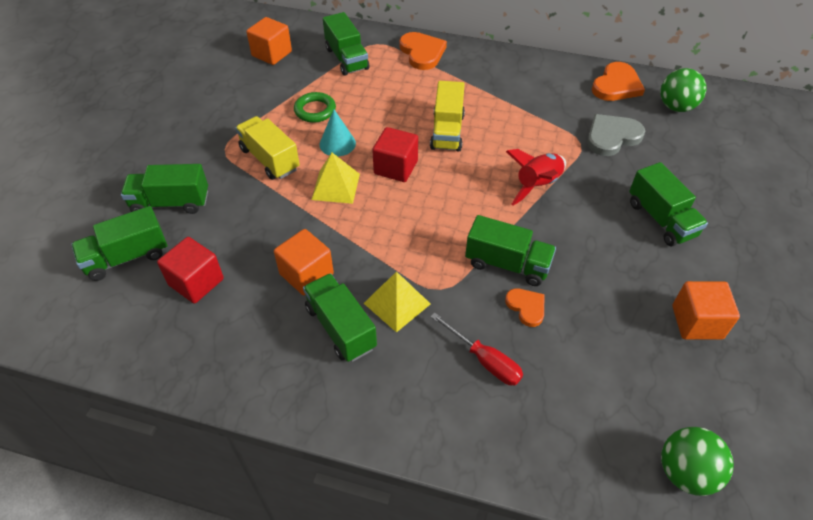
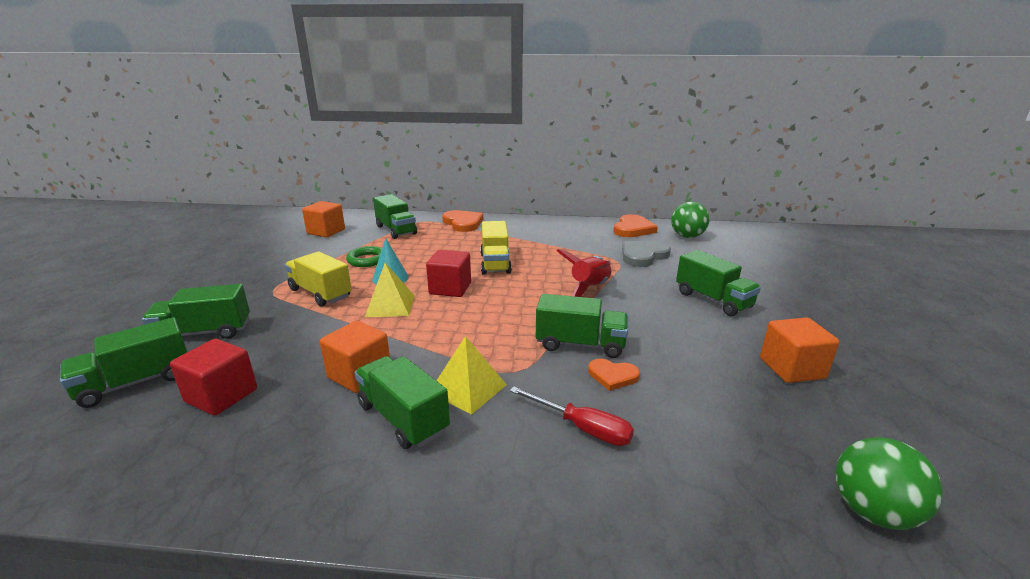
camera: 10 degrees left, 25 degrees down
orange heart [505,288,545,327] -> orange heart turned 150 degrees clockwise [588,359,640,391]

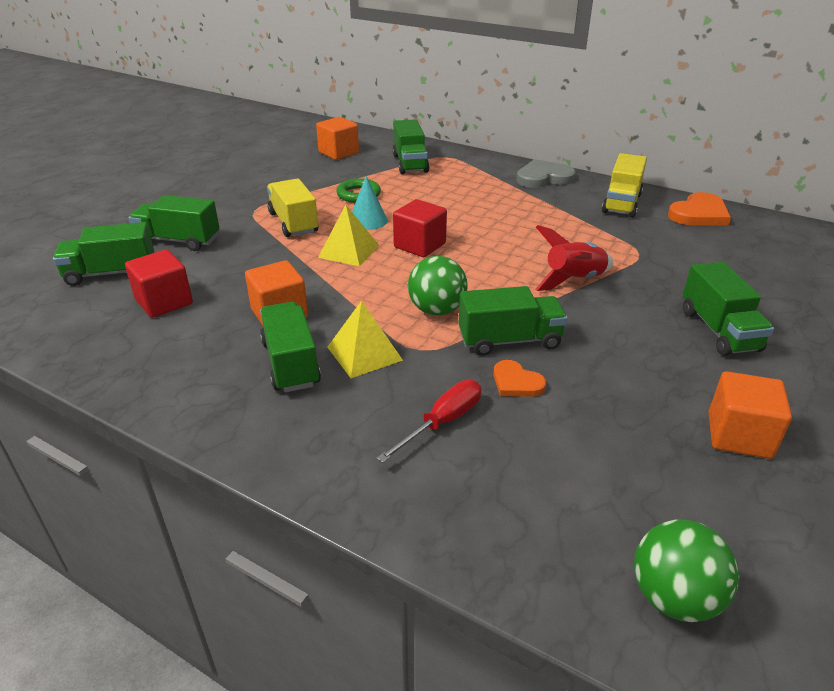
camera: 25 degrees right, 10 degrees up
orange heart [442,210,483,232] -> none
yellow truck [480,221,512,275] -> yellow truck moved to [602,153,647,217]
red screwdriver [510,386,634,446] -> red screwdriver turned 105 degrees counterclockwise [376,380,482,463]
green truck [536,294,628,358] -> green truck turned 45 degrees counterclockwise [458,286,568,356]
grey heart [622,241,671,267] -> grey heart moved to [516,159,576,188]
green ball [671,202,710,238] -> green ball moved to [408,256,468,316]

